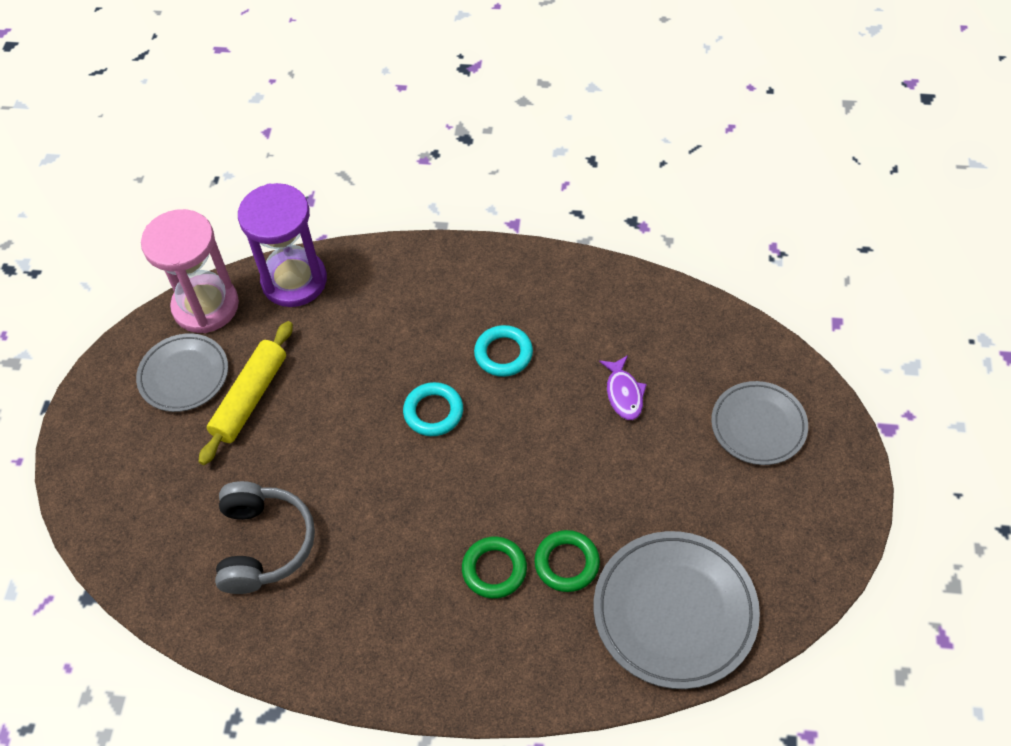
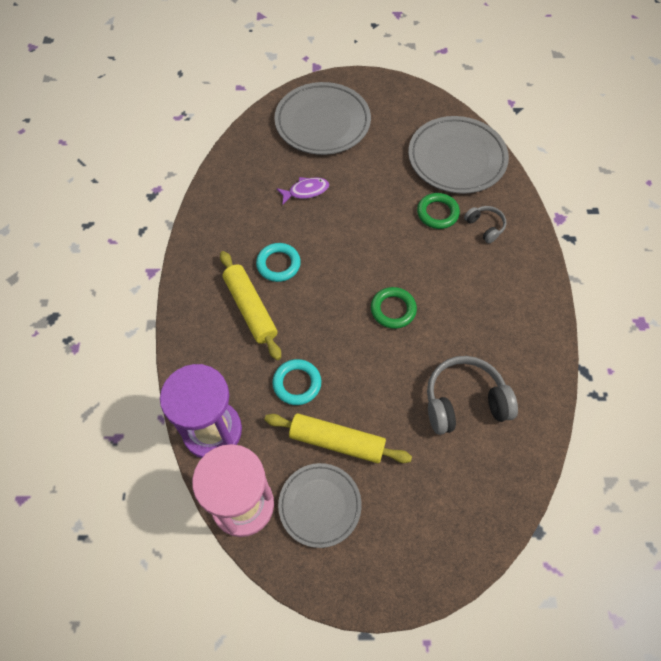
camera: 100 degrees left, 5 degrees up
turquoise ring [403,382,463,436] -> turquoise ring moved to [272,359,321,405]
green ring [462,536,527,599] -> green ring moved to [371,287,417,329]
grey plate [711,381,808,465] -> grey plate [274,82,371,155], size x1.57
none -> yellow rolling pin [220,251,281,360]
none -> grey headphones [464,206,506,244]

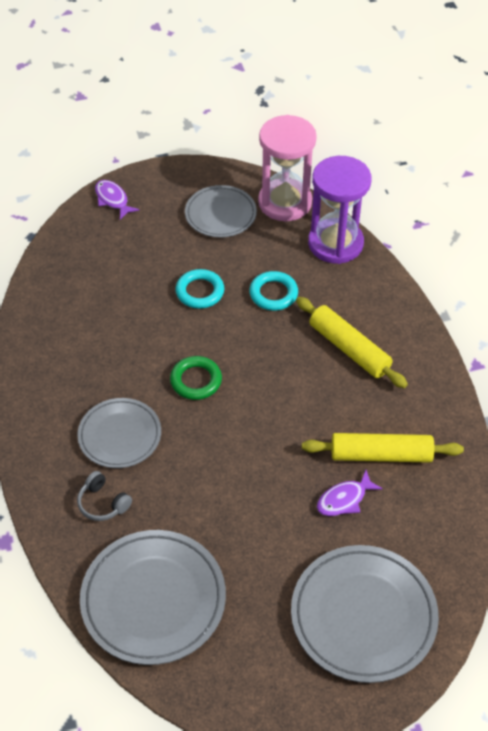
camera: 165 degrees right, 10 degrees down
turquoise ring [256,243,301,282] -> turquoise ring moved to [175,269,224,309]
yellow rolling pin [265,413,412,463] -> yellow rolling pin moved to [302,433,464,463]
green ring [417,193,460,229] -> none
grey headphones [427,356,518,435] -> none
none -> grey plate [77,398,161,468]
none -> purple fish [95,180,139,220]

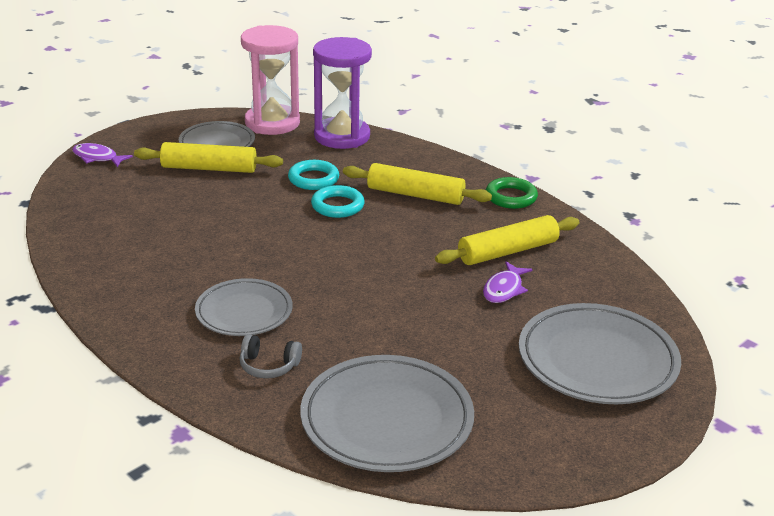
camera: 30 degrees left, 20 degrees down
green ring [170,356,222,400] -> green ring moved to [486,177,538,209]
turquoise ring [175,269,224,309] -> turquoise ring moved to [311,185,365,218]
none -> yellow rolling pin [134,142,283,173]

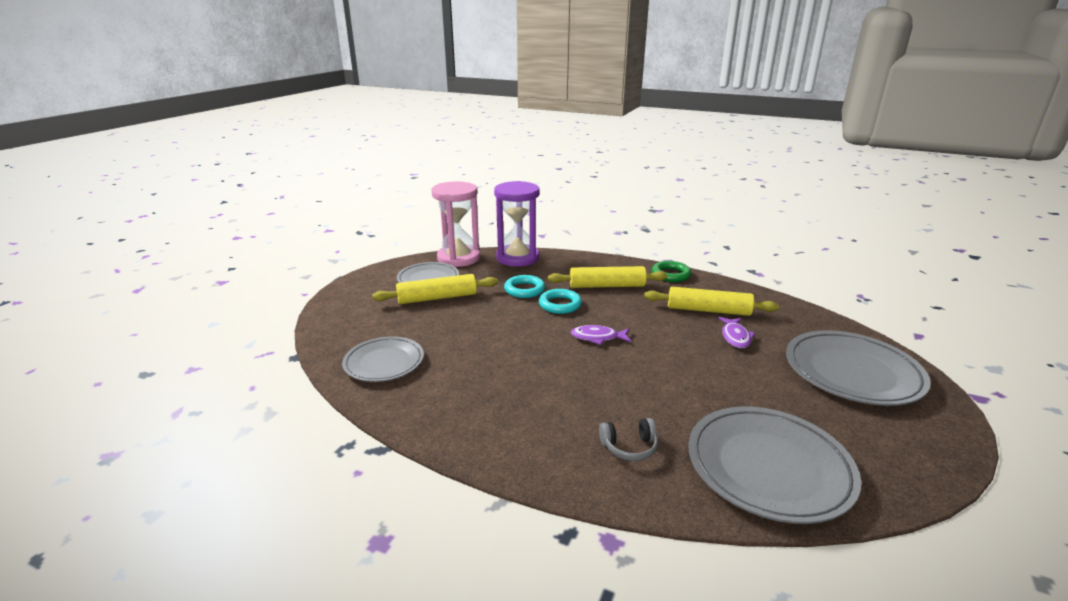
camera: 20 degrees left, 5 degrees down
purple fish [72,143,133,167] -> purple fish moved to [571,325,631,345]
grey plate [195,278,293,336] -> grey plate moved to [342,336,424,382]
yellow rolling pin [435,215,579,265] -> yellow rolling pin turned 60 degrees clockwise [644,287,779,316]

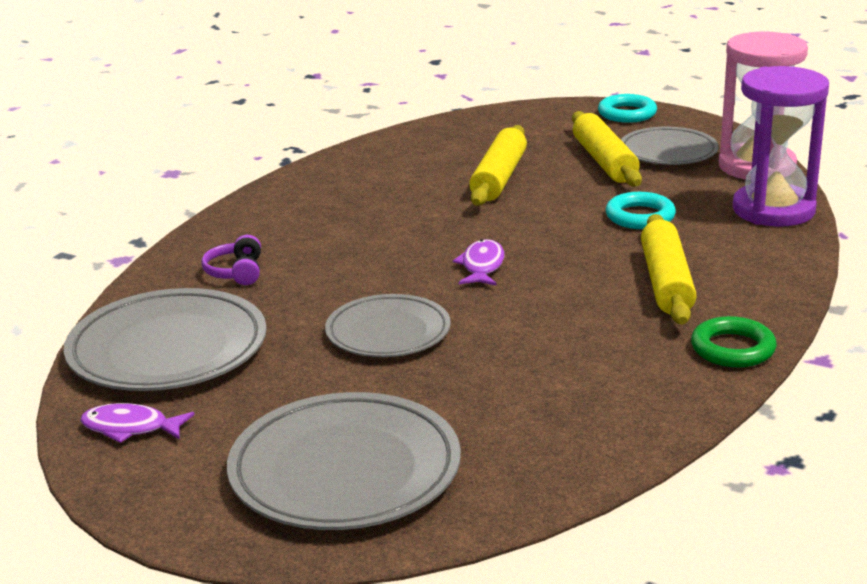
camera: 95 degrees right, 0 degrees up
grey plate [342,336,424,382] -> grey plate moved to [325,294,451,357]
turquoise ring [539,289,582,314] -> turquoise ring moved to [598,94,657,123]
grey headphones [599,418,658,461] -> purple headphones [201,235,261,285]
yellow rolling pin [644,287,779,316] -> yellow rolling pin moved to [469,125,527,206]
purple fish [718,317,755,348] -> purple fish moved to [80,403,195,443]

